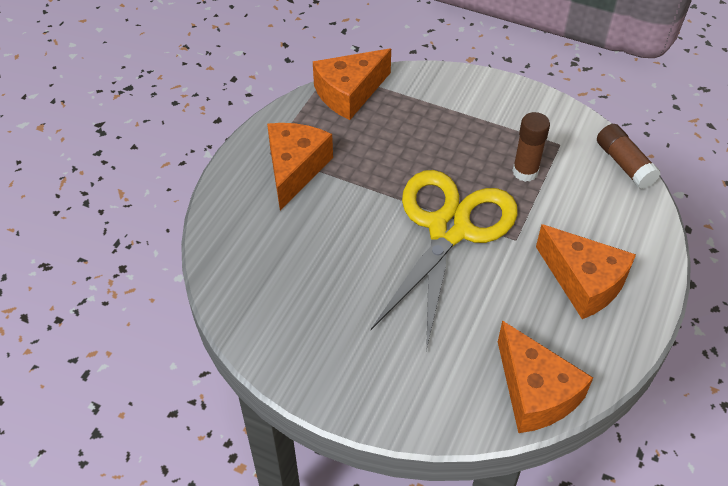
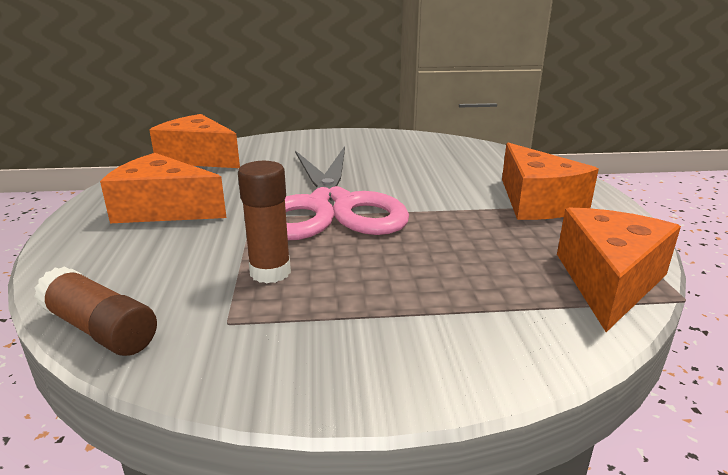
camera: 150 degrees right, 25 degrees down
yellow scissors [371,170,518,351] -> pink scissors [285,146,409,240]

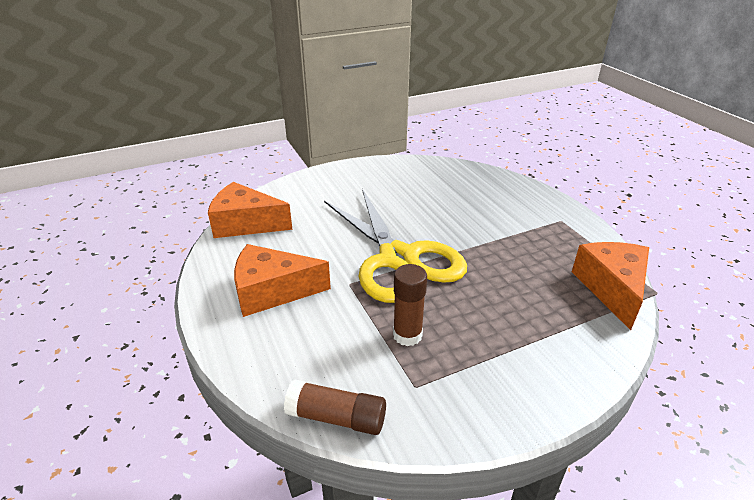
camera: 20 degrees left, 10 degrees up
pink scissors [285,146,409,240] -> yellow scissors [324,189,467,303]
orange cheese [502,142,599,220] -> none

